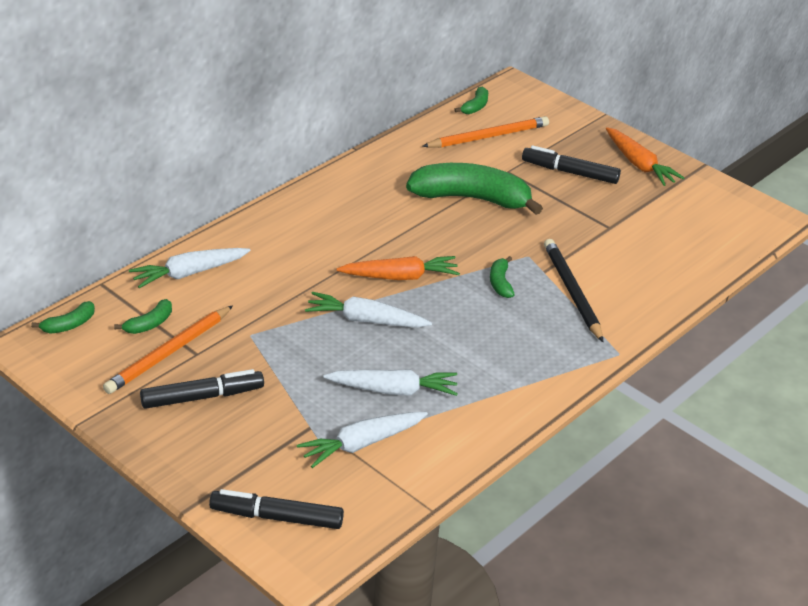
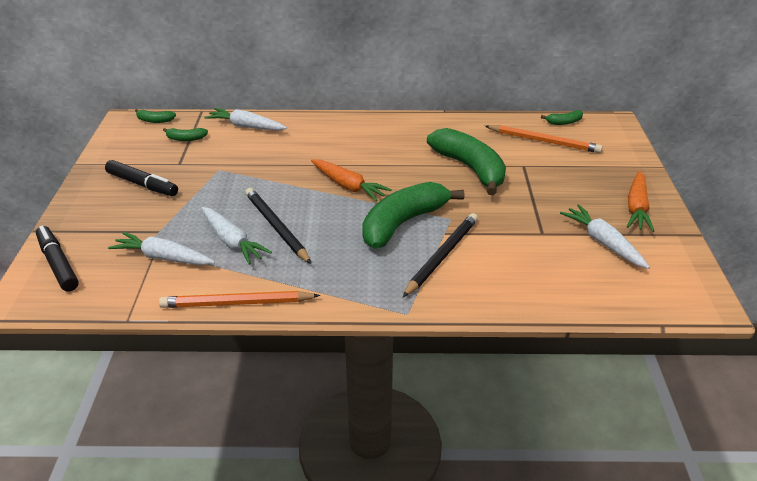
camera: 50 degrees right, 0 degrees up
orange pencil [103,305,233,394] -> orange pencil moved to [159,291,320,308]
white carrot [305,292,432,328] -> white carrot moved to [560,204,650,269]
green banana [490,256,515,298] -> green banana [362,182,464,249], size x2.34
black marker [522,145,621,184] -> none
none -> black pencil [245,188,311,264]

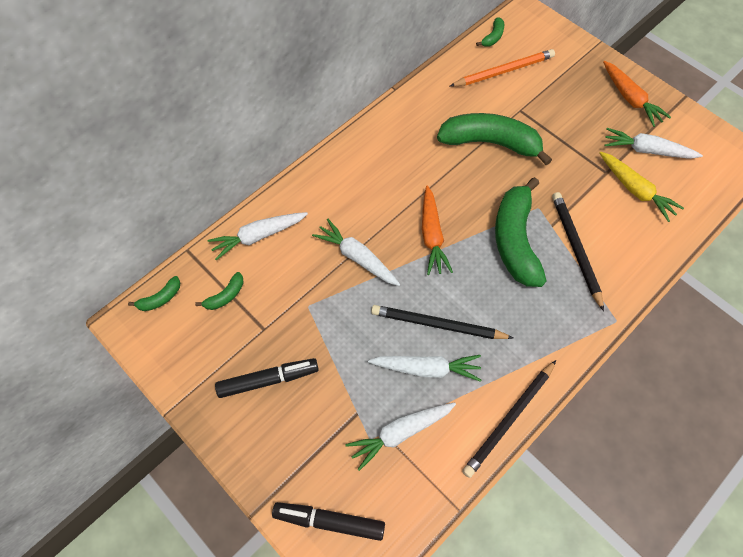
camera: 45 degrees left, 25 degrees up
orange pencil [159,291,320,308] -> black pencil [462,360,556,478]
orange carrot [311,159,392,202] -> orange carrot turned 90 degrees clockwise [422,186,453,275]
none -> white carrot [312,219,400,286]
none -> yellow carrot [600,152,684,222]

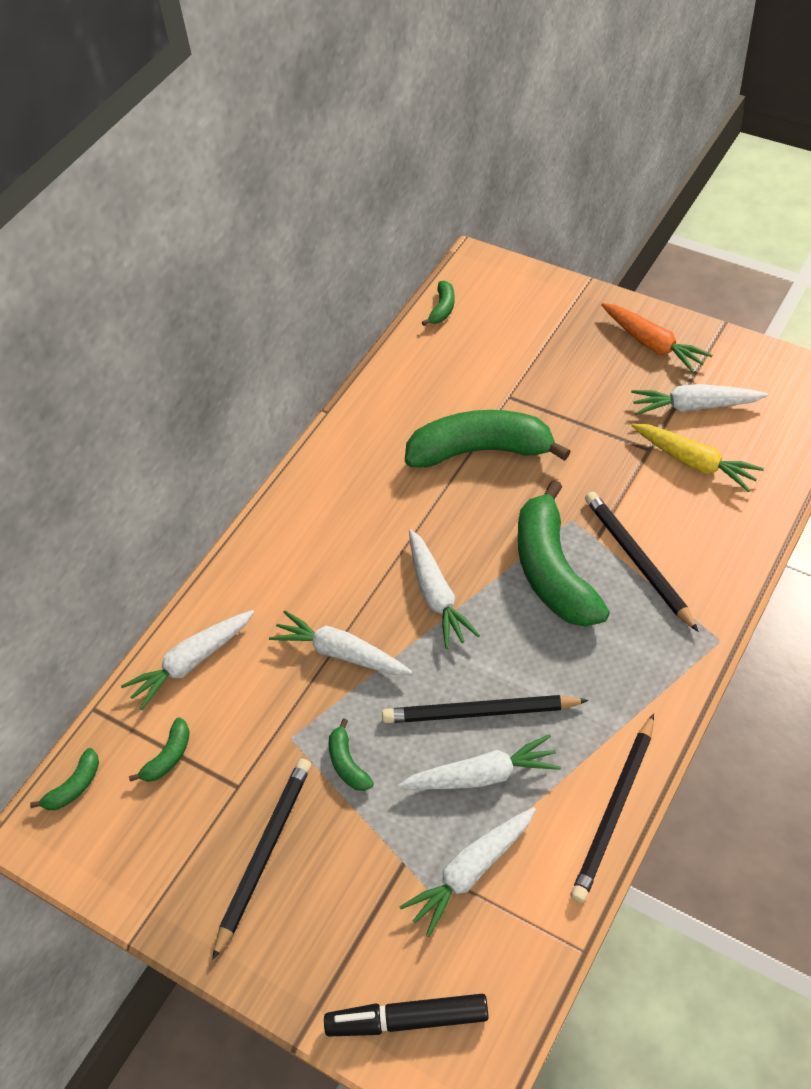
camera: 10 degrees left, 10 degrees down
black marker [215,358,319,398] -> black pencil [212,758,311,960]
orange carrot [422,186,453,275] -> white carrot [409,529,480,649]
orange pencil [450,49,555,87] -> none
none -> green banana [329,718,374,791]

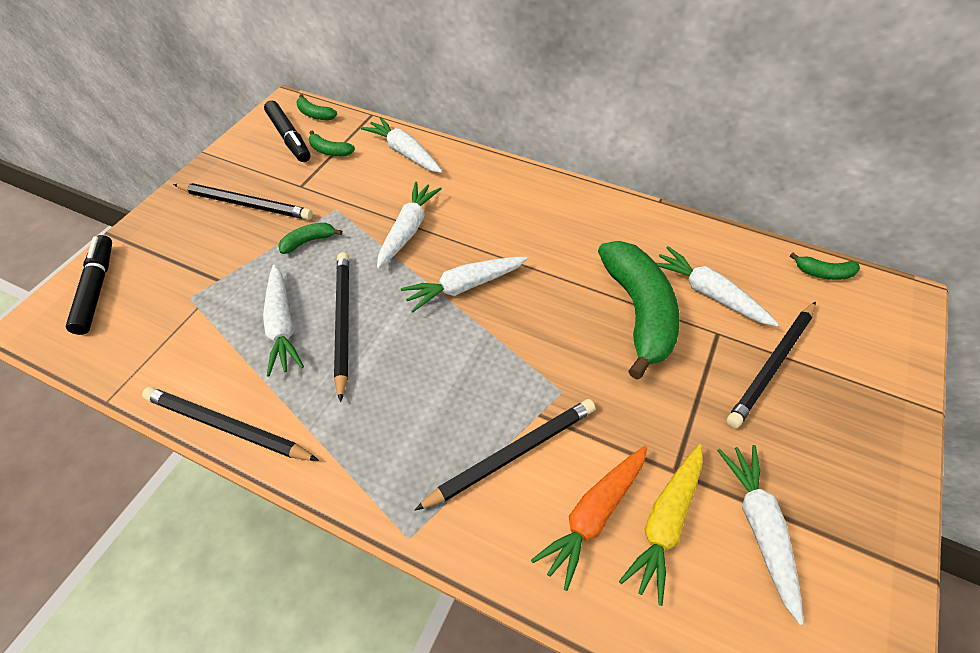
camera: 80 degrees right, 0 degrees up
white carrot [399,807,536,937] -> white carrot moved to [656,246,779,326]
green banana [518,480,610,627] -> none
orange carrot [601,303,712,373] -> orange carrot moved to [531,446,647,591]
none -> black marker [264,100,310,162]
none -> black pencil [727,302,816,428]

